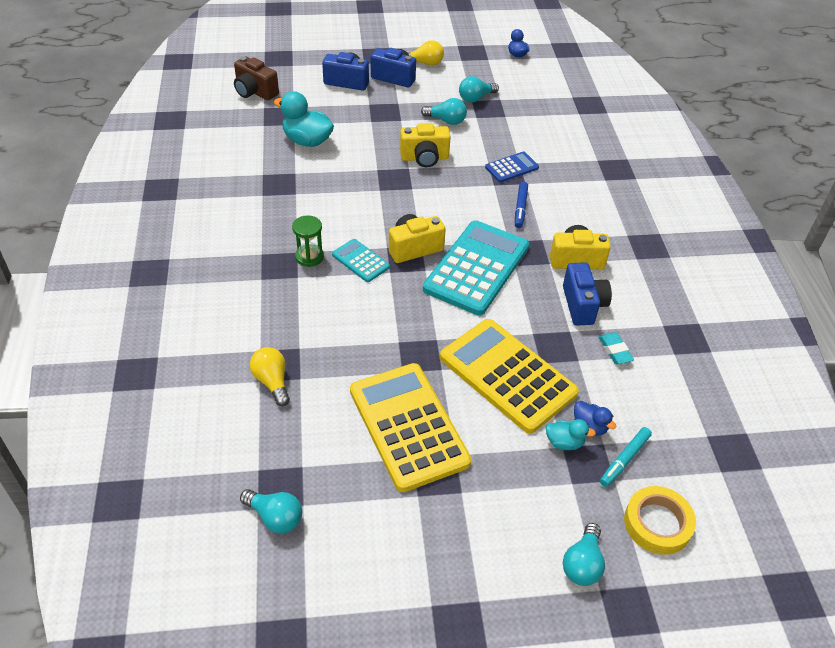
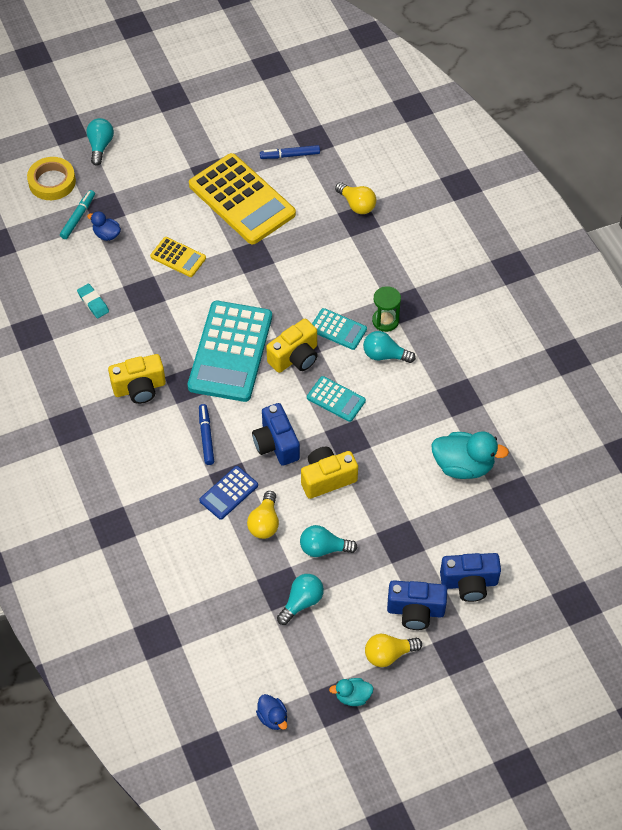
camera: 165 degrees right, 10 degrees up
brown camera [234,57,279,100] -> none
turquoise light bulb [240,489,302,533] -> turquoise light bulb moved to [363,331,416,363]
yellow calculator [440,319,579,434] -> yellow calculator [150,237,206,277], size x0.48
turquoise duck [546,419,596,450] -> turquoise duck moved to [329,678,374,706]
blue camera [563,262,612,325] -> blue camera moved to [252,403,300,466]
none -> yellow light bulb [247,491,279,539]
none -> blue marker [260,145,320,159]
none -> turquoise calculator [307,376,366,422]

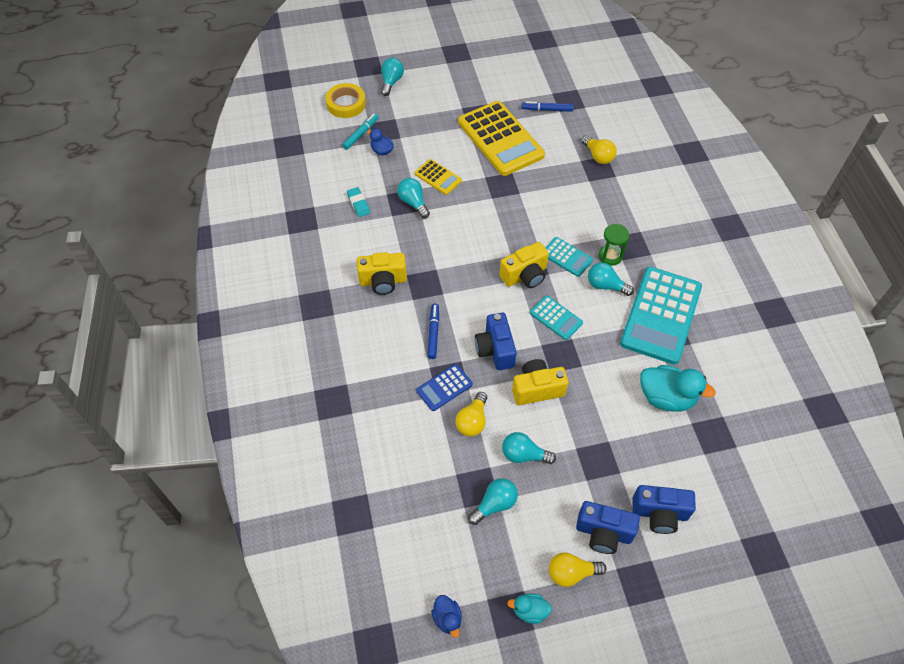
camera: 10 degrees right, 0 degrees up
turquoise calculator [188,301,272,402] -> turquoise calculator moved to [620,267,702,365]
none -> turquoise light bulb [397,178,430,219]

